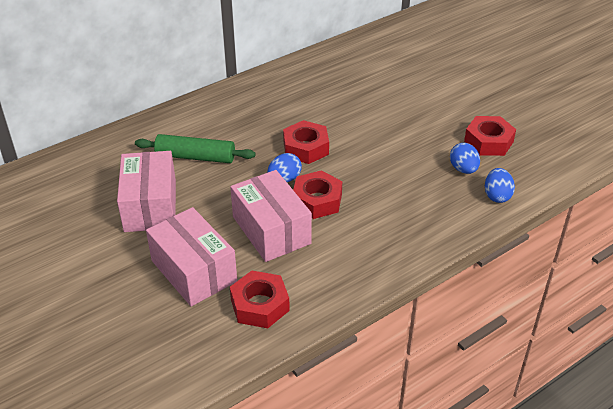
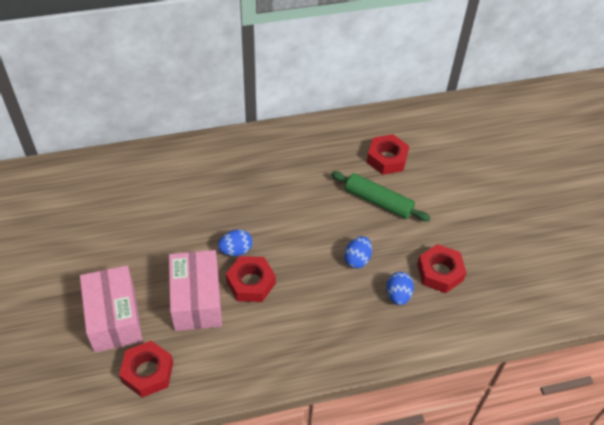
camera: 20 degrees right, 10 degrees up
pink box [117,151,176,232] -> none
green rolling pin [135,134,255,163] -> green rolling pin moved to [331,171,431,221]
red nut [283,120,329,164] -> red nut moved to [367,134,409,175]
blue egg [485,168,515,203] -> blue egg moved to [344,236,372,269]

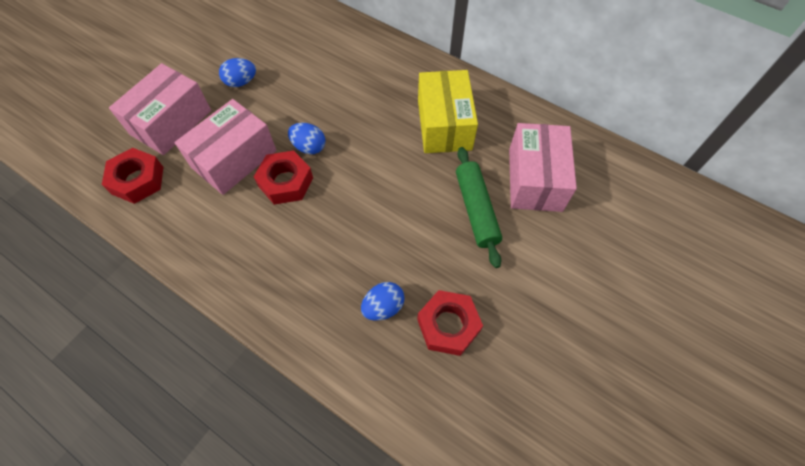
camera: 50 degrees right, 10 degrees up
blue egg [344,236,372,269] -> blue egg moved to [219,58,256,87]
red nut [367,134,409,175] -> pink box [509,123,577,212]
none -> yellow box [418,70,478,153]

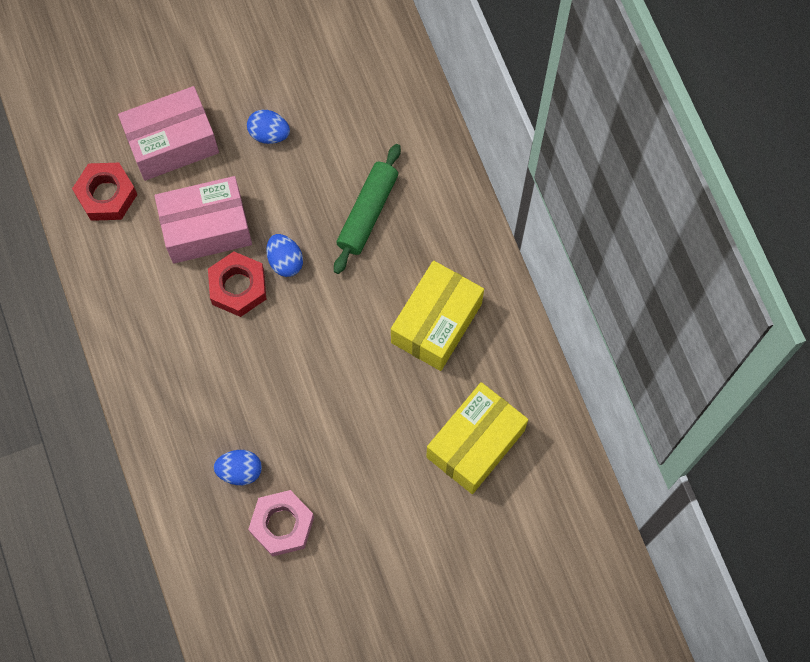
camera: 35 degrees right, 10 degrees up
red nut [417,290,483,356] -> pink nut [248,490,314,557]
green rolling pin [456,147,502,268] -> green rolling pin moved to [334,144,401,274]
pink box [509,123,577,212] -> yellow box [426,382,528,494]

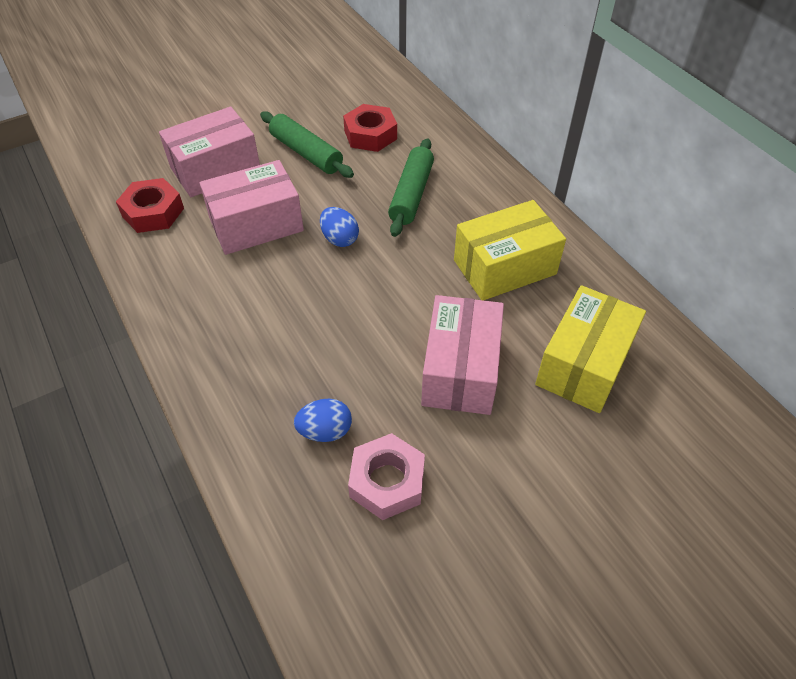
camera: 10 degrees left, 20 degrees down
red nut [208,252,266,317] -> red nut moved to [343,104,397,152]
blue egg [247,110,290,144] -> green rolling pin [260,111,354,178]
yellow box [391,260,484,371] -> yellow box turned 45 degrees clockwise [454,200,566,301]
none -> pink box [421,295,504,415]

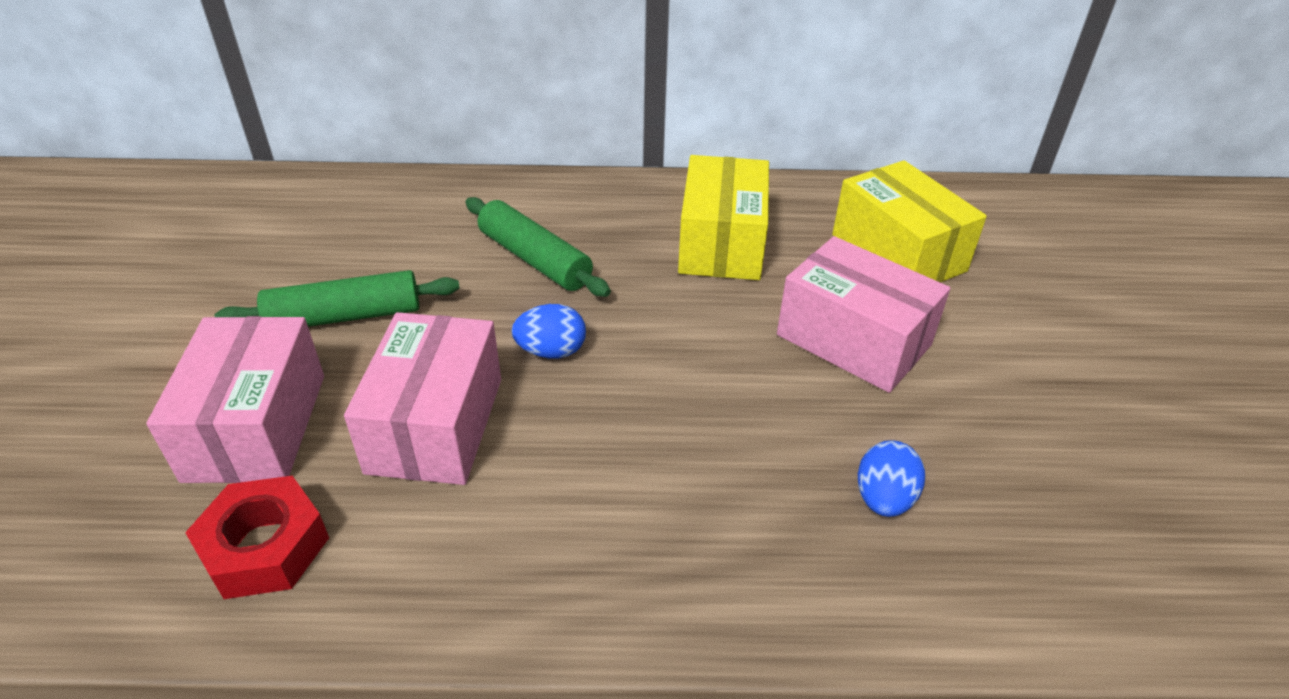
camera: 60 degrees left, 10 degrees down
red nut [343,104,397,152] -> none
pink nut [348,433,425,520] -> none

